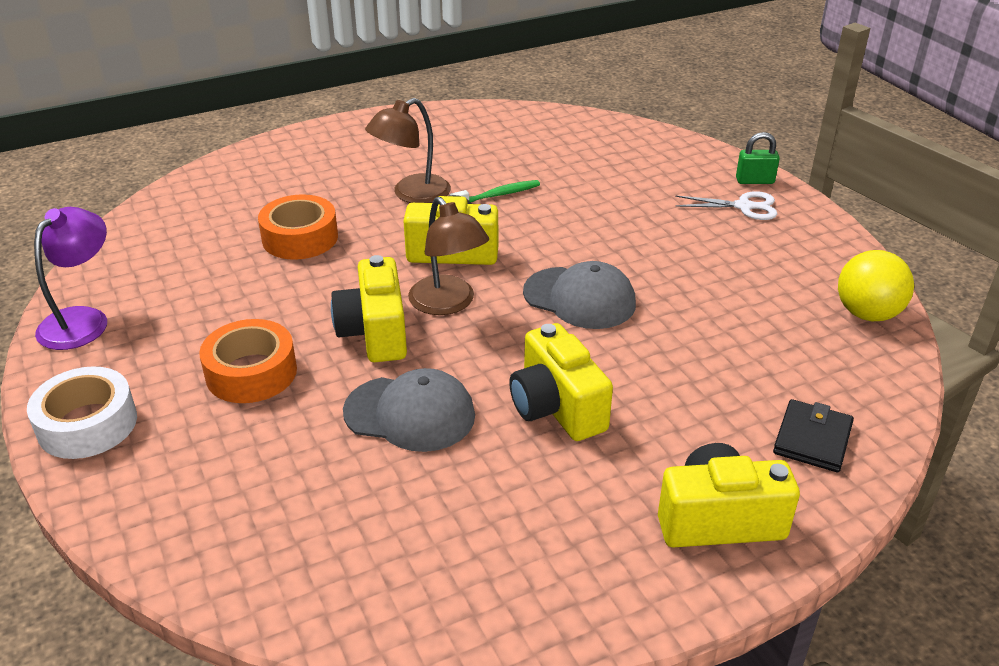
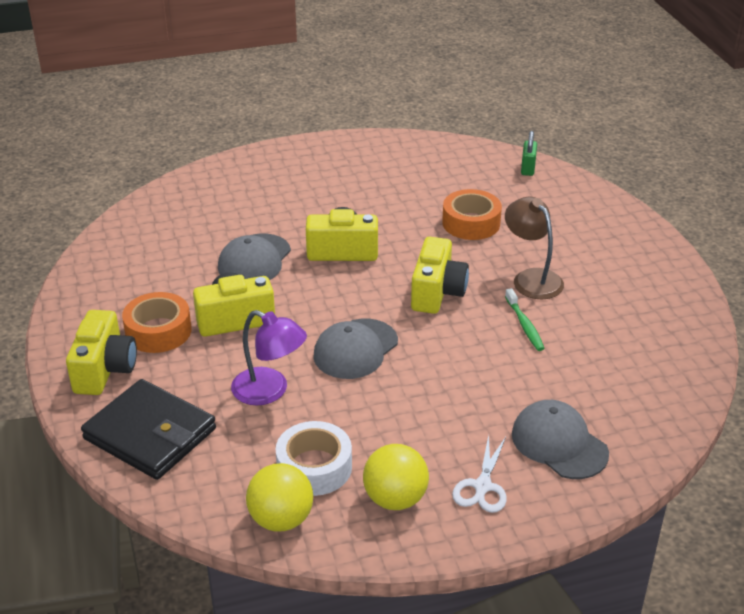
camera: 100 degrees right, 0 degrees up
white tape [27,366,137,459] -> white tape moved to [276,421,352,496]
purple lamp [34,207,107,350] -> purple lamp moved to [231,310,307,405]
orange tape [199,319,297,403] -> orange tape moved to [122,292,192,353]
brown lamp [408,197,489,315] -> none
green padlock [736,132,780,184] -> green padlock moved to [521,131,537,176]
black wallet [773,399,854,472] -> black wallet [81,379,216,480], size x1.82
none -> yellow ball [363,444,429,510]
none -> grey cap [512,400,609,479]

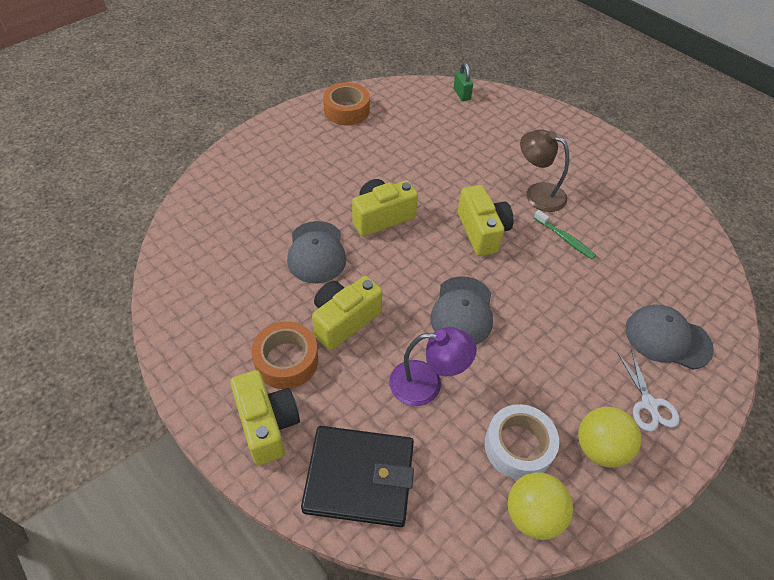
camera: 30 degrees left, 15 degrees up
orange tape [442,189,502,240] -> orange tape moved to [323,82,370,125]

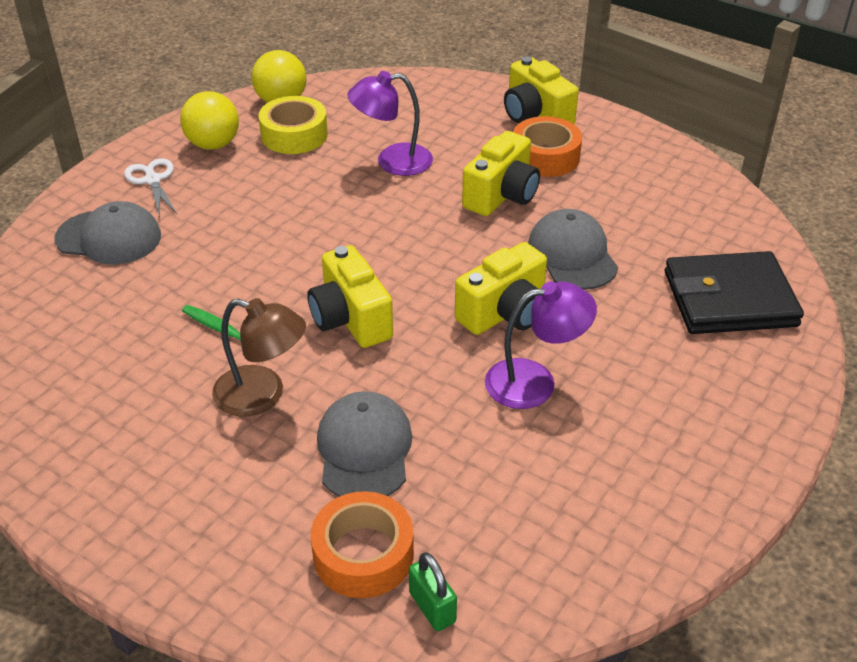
camera: 170 degrees right, 10 degrees down
black wallet [301,426,414,527] -> black wallet moved to [665,251,804,334]
orange tape [323,82,370,125] -> orange tape moved to [311,491,414,598]
grey cap [430,276,493,345] -> grey cap moved to [317,391,413,497]
white tape [484,404,559,480] -> yellow tape [258,96,328,154]
none -> purple lamp [485,281,597,409]

